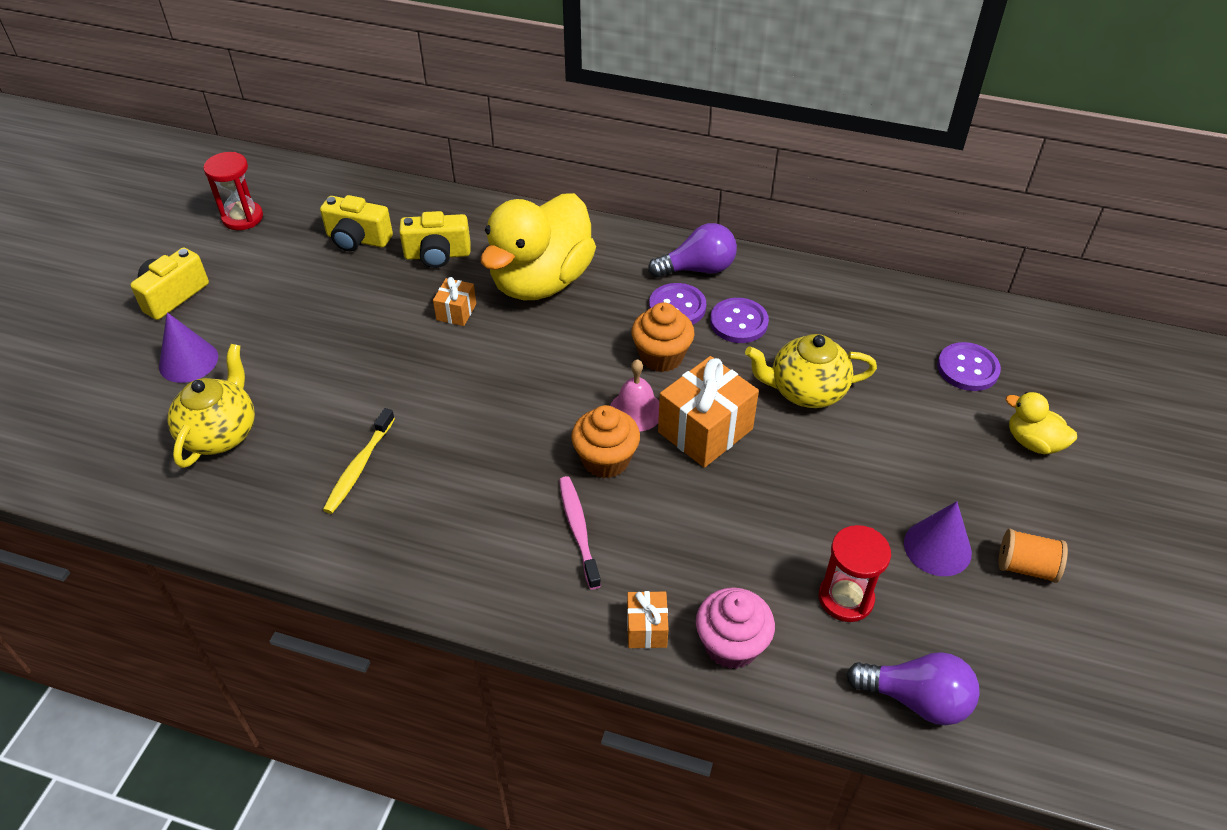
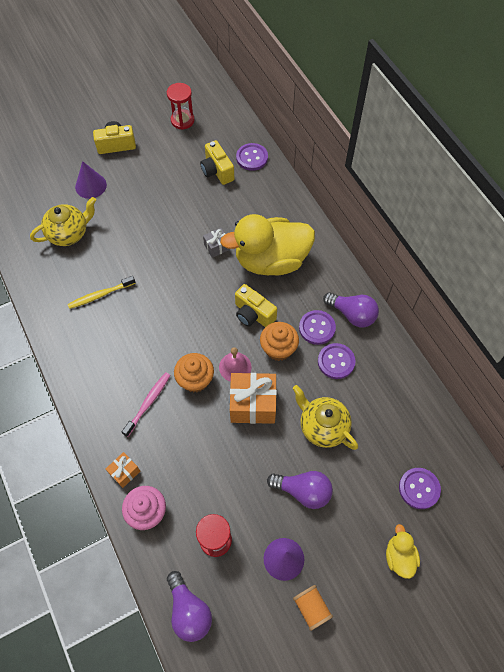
camera: 45 degrees right, 15 degrees up
yellow camera [399,211,470,268] -> yellow camera moved to [235,284,277,327]
orange gift [433,277,476,326] -> grey gift [203,228,230,258]
none -> purple button [236,143,268,171]
none -> purple light bulb [267,471,333,509]

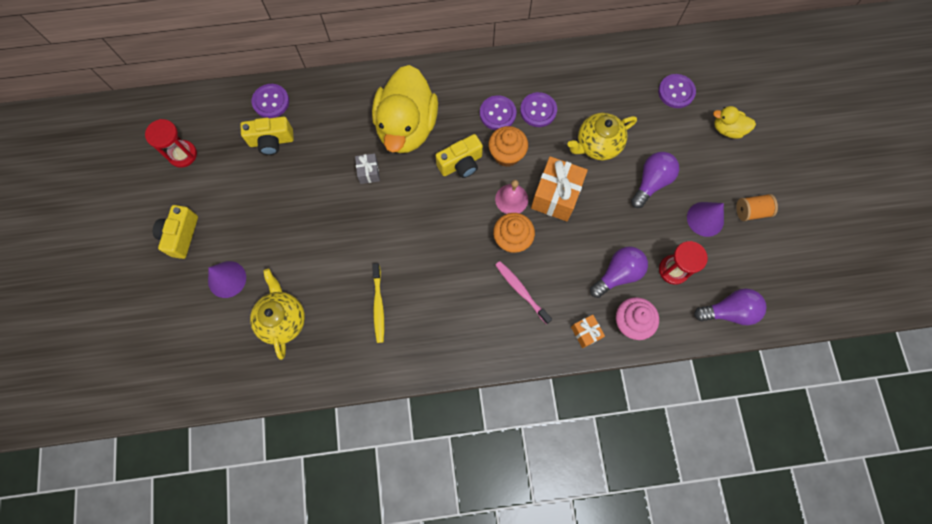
camera: 70 degrees left, 10 degrees up
purple light bulb [323,292,379,327] -> purple light bulb moved to [590,246,648,298]

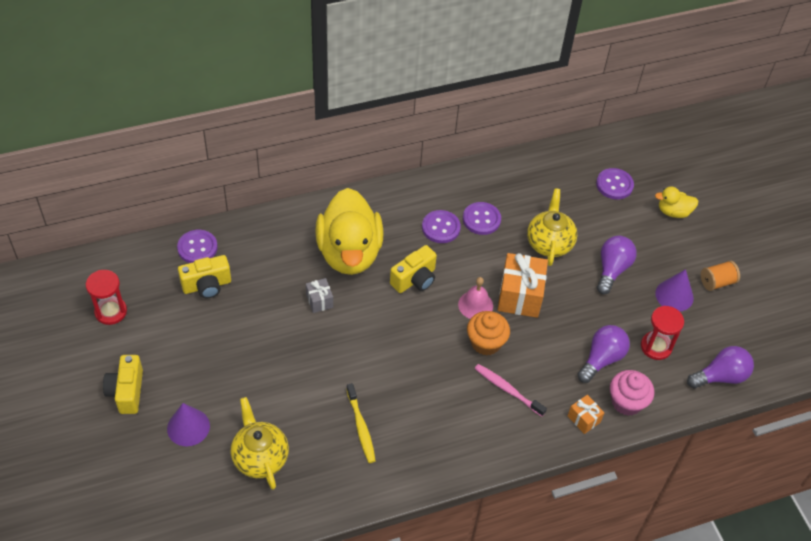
camera: 15 degrees left, 20 degrees down
orange cupcake [489,126,528,167] -> none
yellow teapot [567,113,637,160] -> yellow teapot turned 135 degrees clockwise [527,188,577,266]

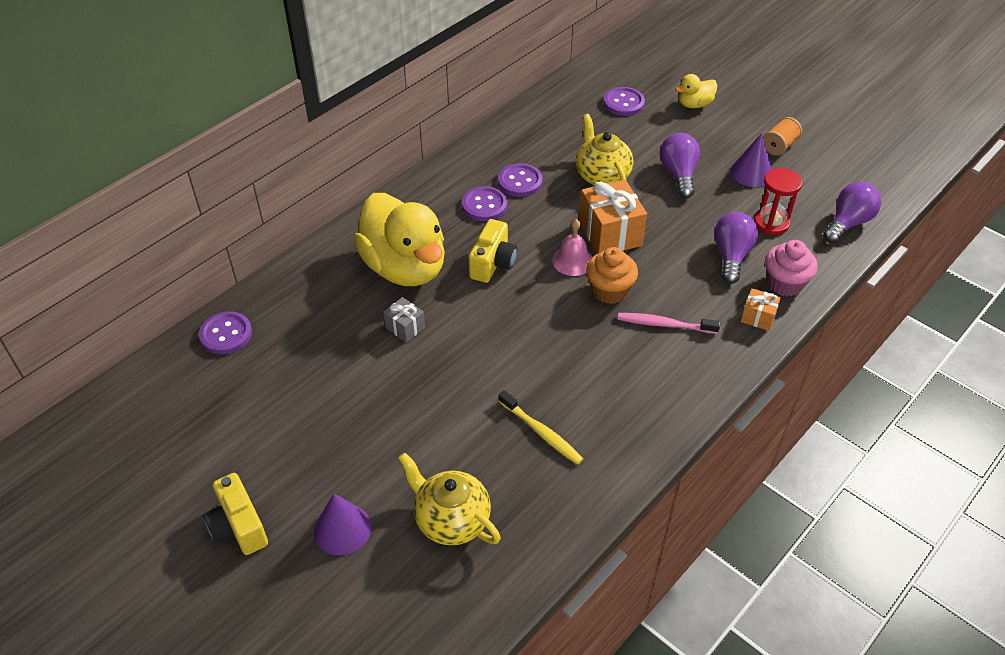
camera: 25 degrees left, 5 degrees down
red hourglass [86,270,127,325] -> none
yellow camera [178,255,231,298] -> none

